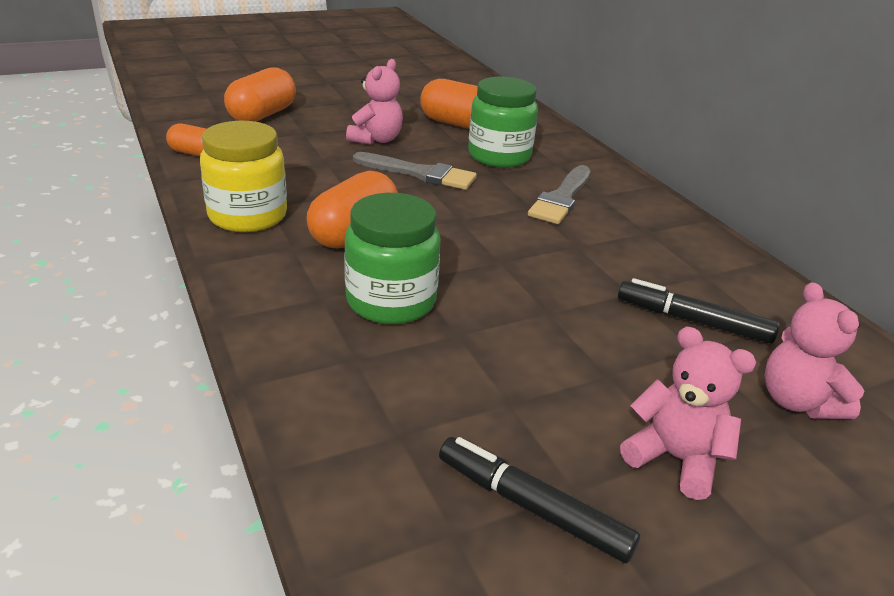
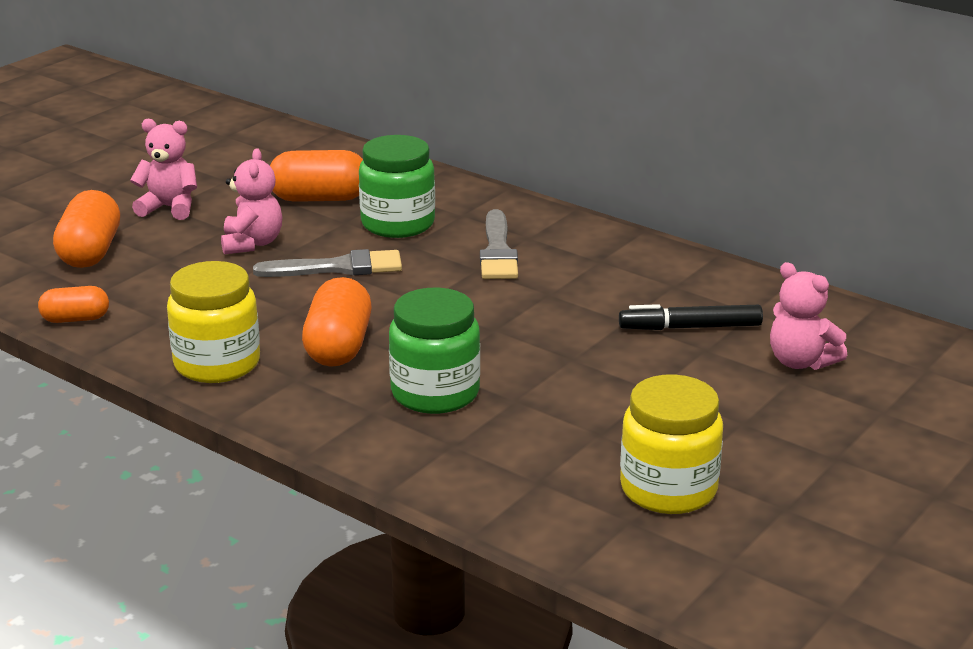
camera: 25 degrees left, 5 degrees down
black marker [439,437,640,563] -> yellow jar [620,374,723,514]
pink teddy bear [620,327,756,500] -> pink teddy bear moved to [130,119,197,220]

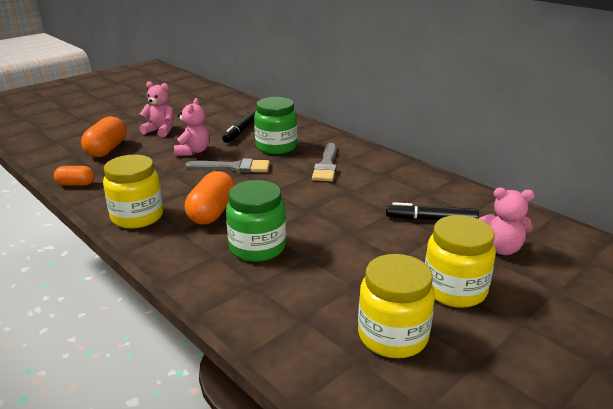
camera: 10 degrees right, 0 degrees up
orange capsule [270,150,363,202] -> black marker [222,111,255,143]
pink teddy bear [770,262,847,370] -> pink teddy bear turned 45 degrees counterclockwise [478,188,535,255]
none -> yellow jar [425,215,496,308]

